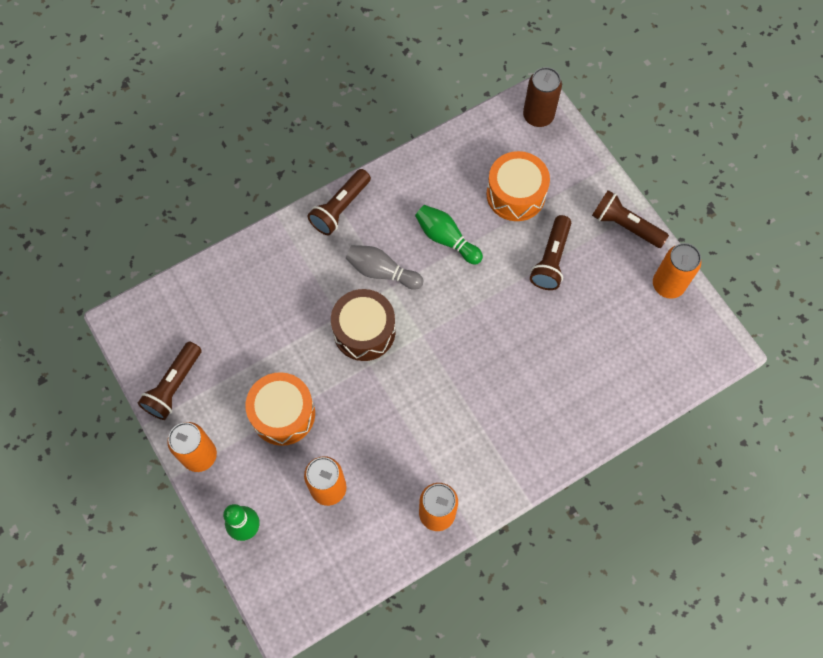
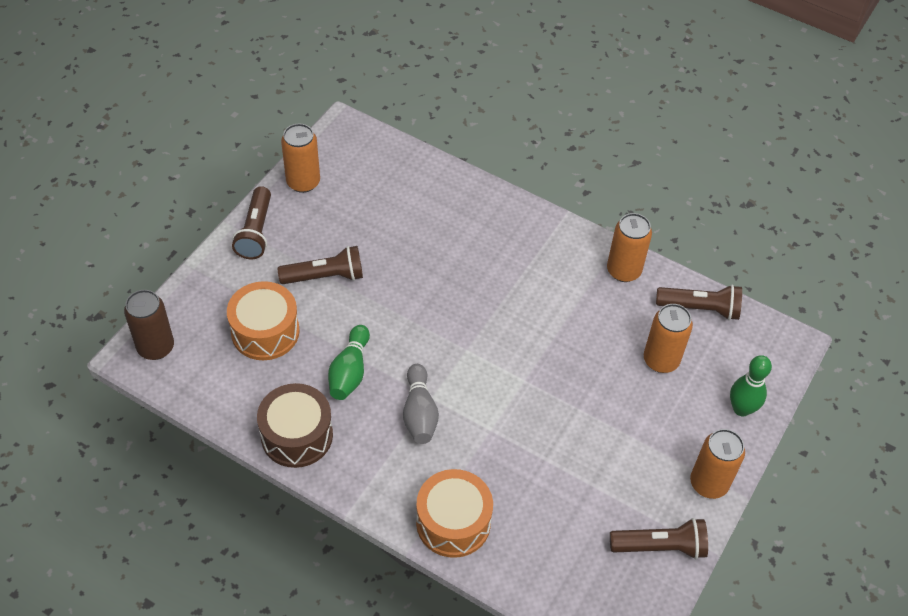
camera: 120 degrees left, 15 degrees down
orange drum [245,372,315,446] -> orange drum moved to [416,469,493,558]
brown flashlight [307,169,371,235] -> brown flashlight moved to [656,285,742,320]
brown drum [331,289,395,361] -> brown drum moved to [257,383,333,468]

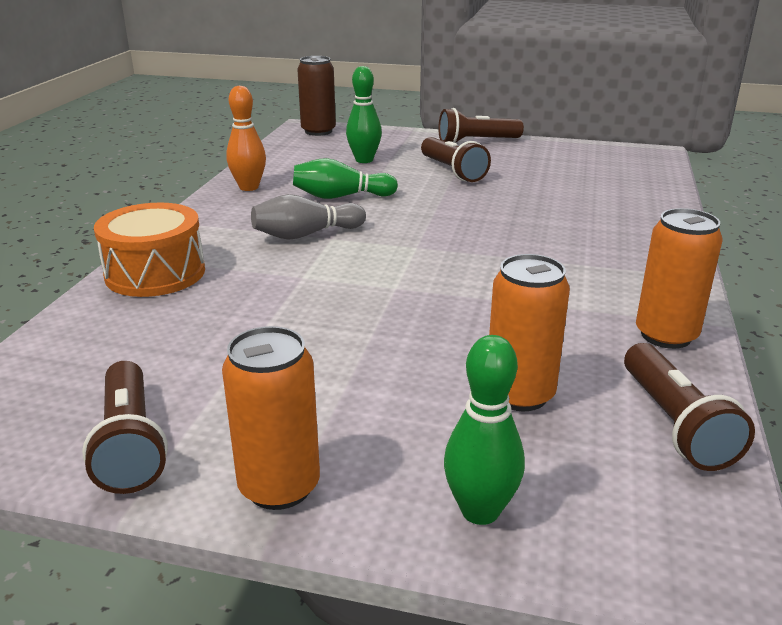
camera: 75 degrees right, 25 degrees down
orange drum [227,281,300,360] -> green bowling pin [346,66,382,163]
brown drum [257,383,333,468] -> orange bowling pin [226,86,266,191]
orange can [281,124,320,193] -> none

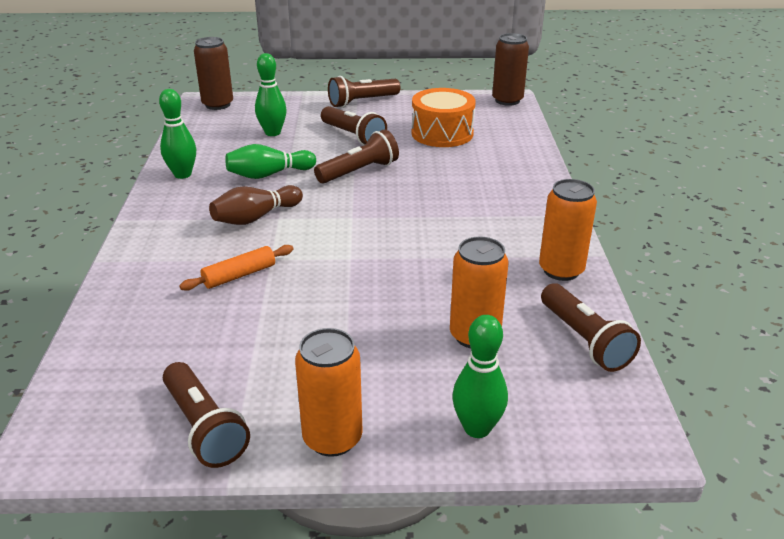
camera: 15 degrees left, 5 degrees up
orange drum [94,203,205,297] -> orange drum moved to [412,88,476,147]
orange bowling pin [226,86,266,191] -> green bowling pin [159,89,196,179]
grey bowling pin [251,194,366,240] -> brown bowling pin [209,185,303,225]
none -> orange rolling pin [179,245,294,291]
none -> brown flashlight [314,129,399,183]
none -> brown can [492,33,529,106]

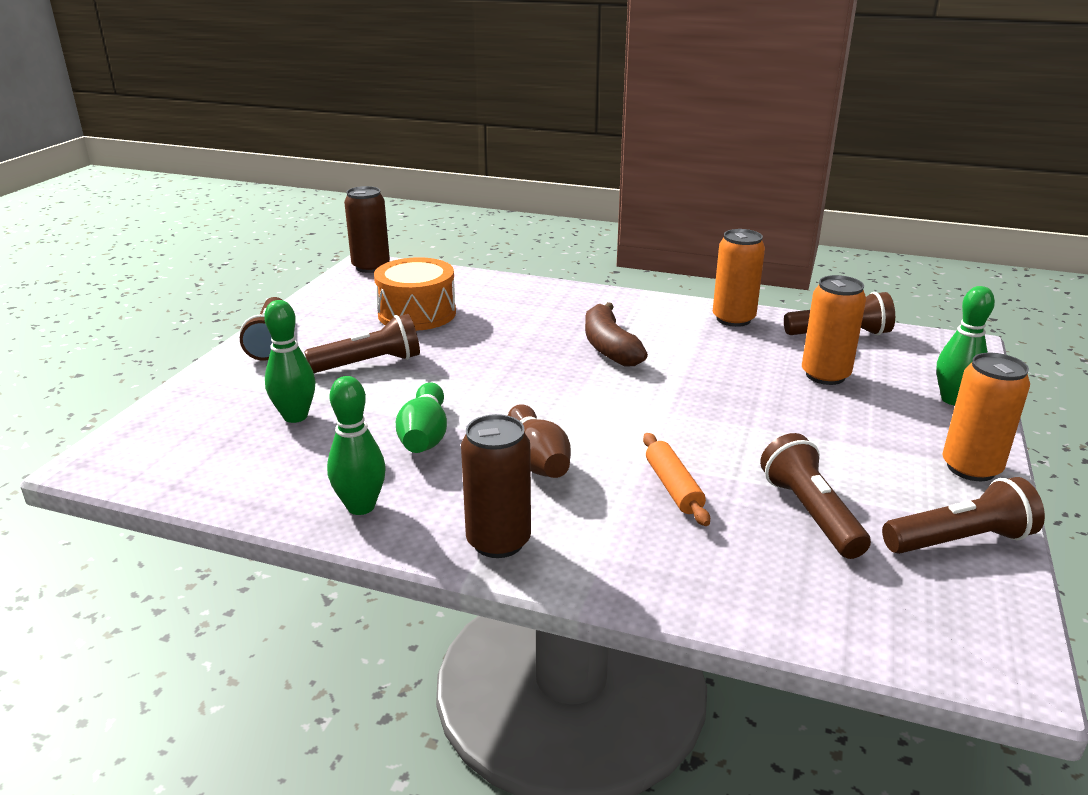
camera: 70 degrees left, 5 degrees down
brown can [194,37,233,110] -> brown can moved to [461,414,531,558]
brown flashlight [314,129,399,183] -> brown flashlight moved to [760,433,871,559]
none -> brown banana [585,302,648,367]

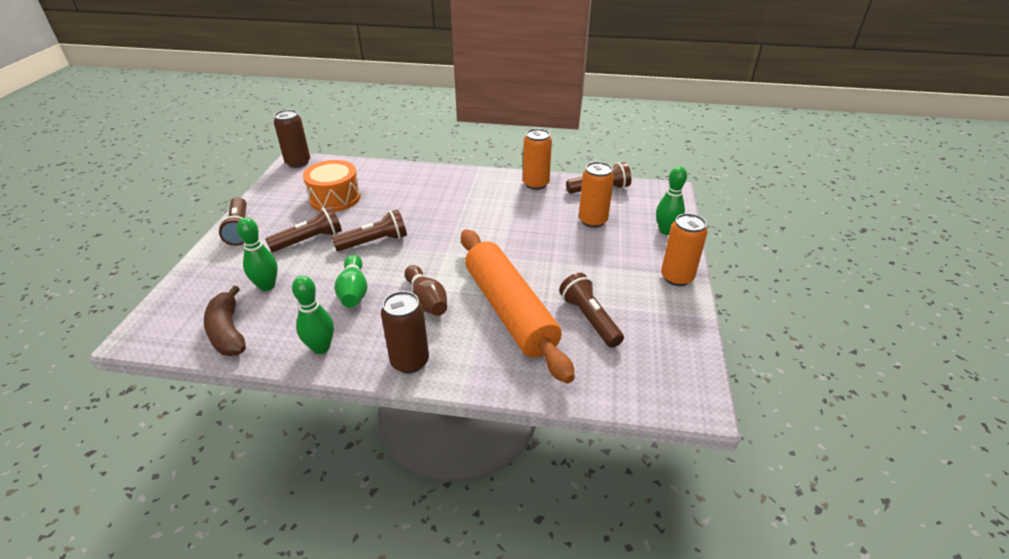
camera: 10 degrees left, 10 degrees up
brown banana [585,302,648,367] -> brown banana moved to [204,286,246,356]
orange rolling pin [643,433,710,526] -> orange rolling pin [461,229,575,383], size x2.49
brown flashlight [882,477,1045,554] -> brown flashlight moved to [332,210,407,251]

